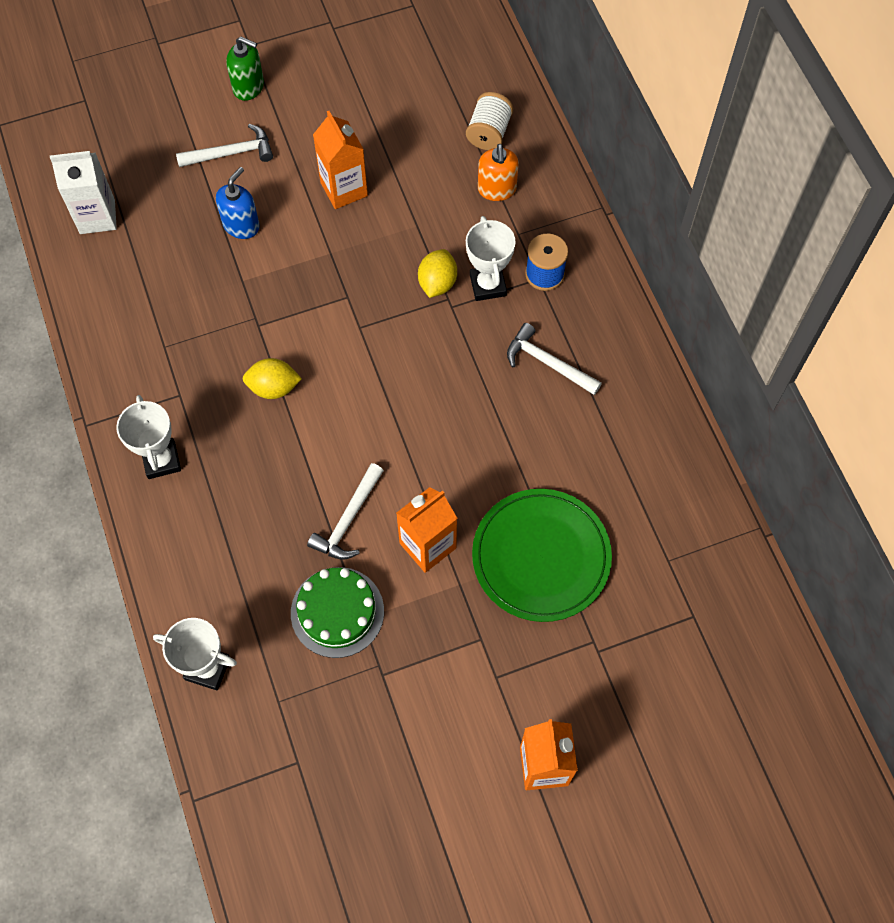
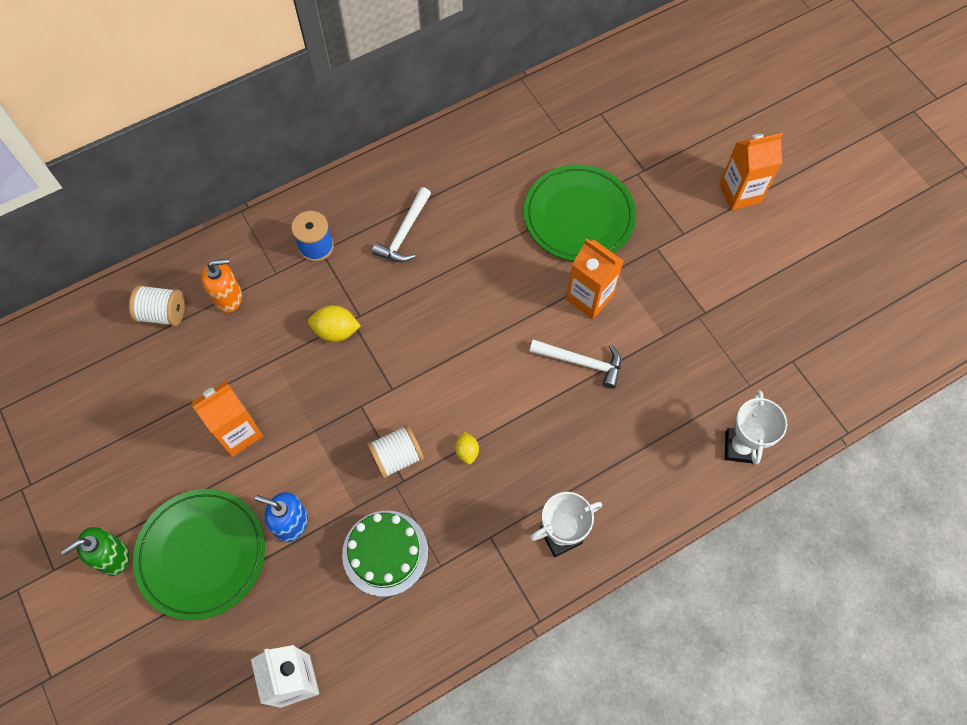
camera: 100 degrees left, 0 degrees up
white hammer [176,124,273,167] -> green plate [133,489,265,620]
green soap dispenser [226,37,264,101] -> green soap dispenser turned 135 degrees counterclockwise [61,527,129,576]
yellow lemon [243,358,302,399] -> yellow lemon [455,432,479,464], size x0.62
green cake [291,567,384,658] -> green cake moved to [342,511,428,597]
white trophy [466,216,516,301] -> none
none -> white spool [367,425,424,479]

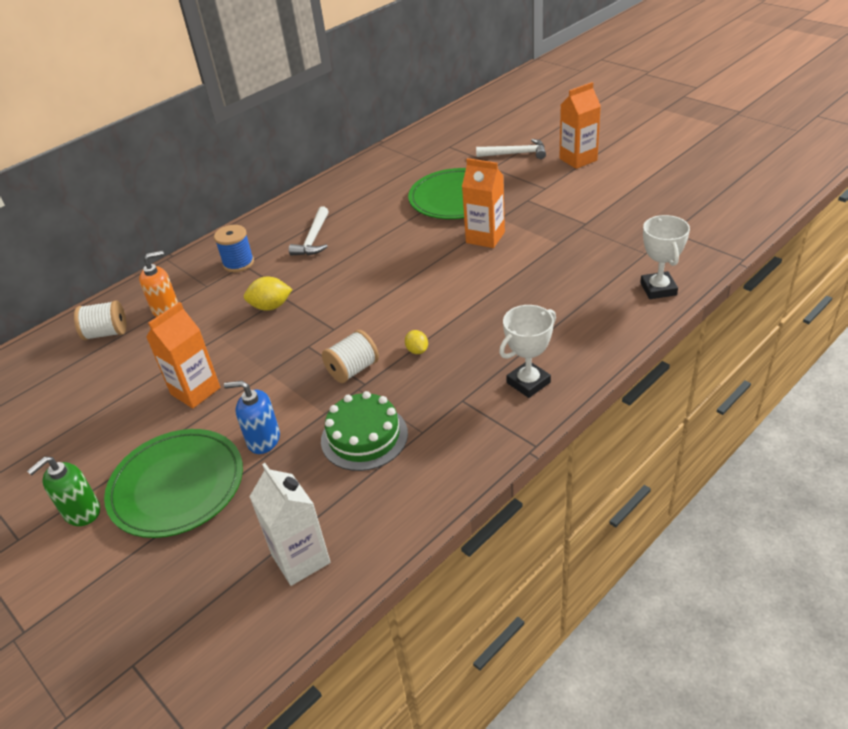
camera: 10 degrees left, 25 degrees down
white hammer [529,339,621,389] -> white hammer moved to [476,139,546,159]

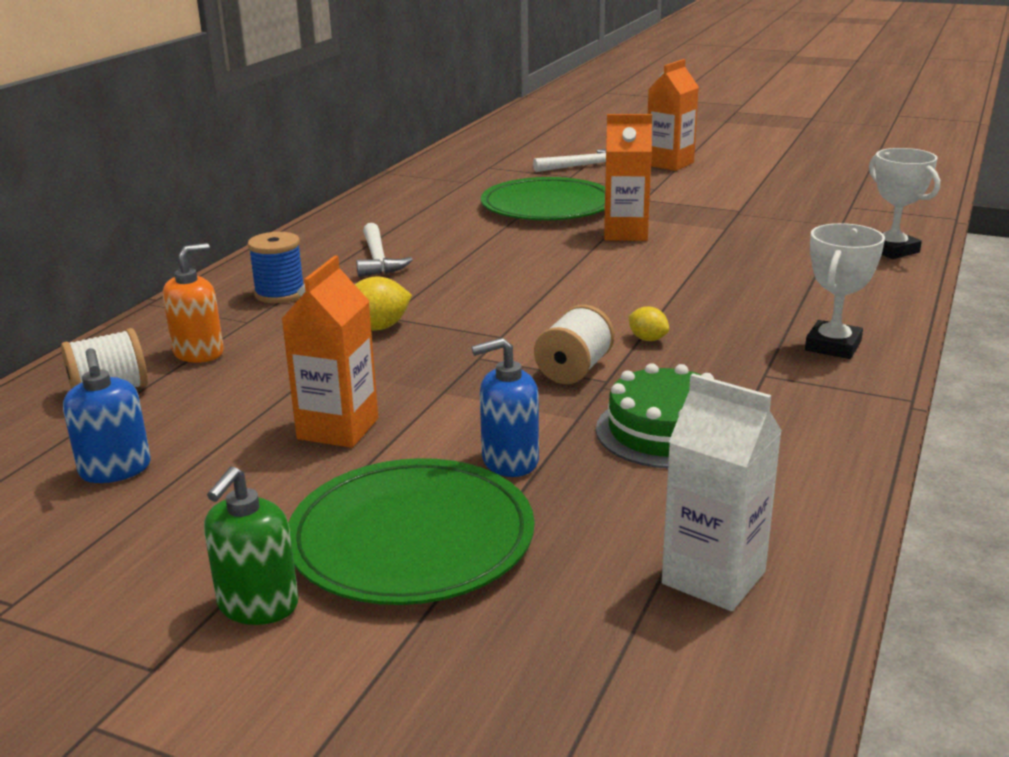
camera: 25 degrees left, 15 degrees down
none -> blue soap dispenser [63,348,151,483]

